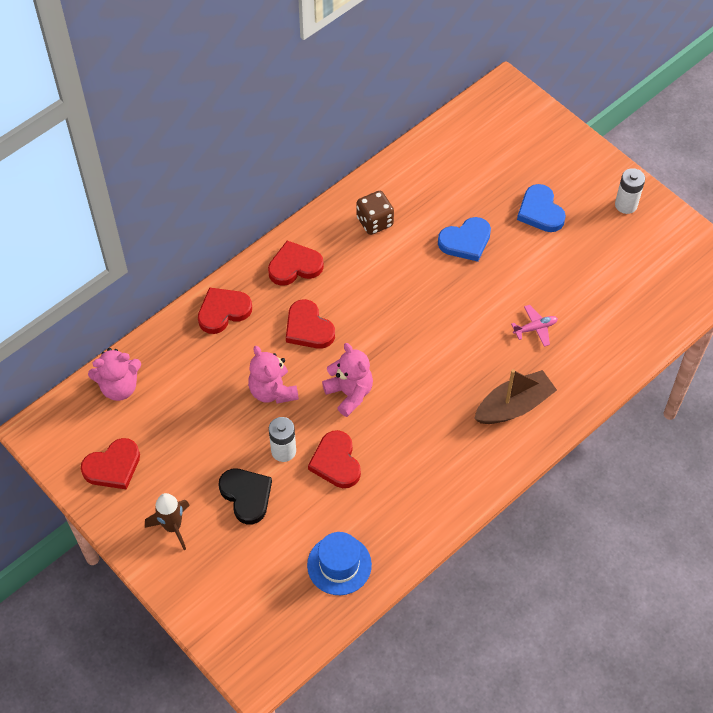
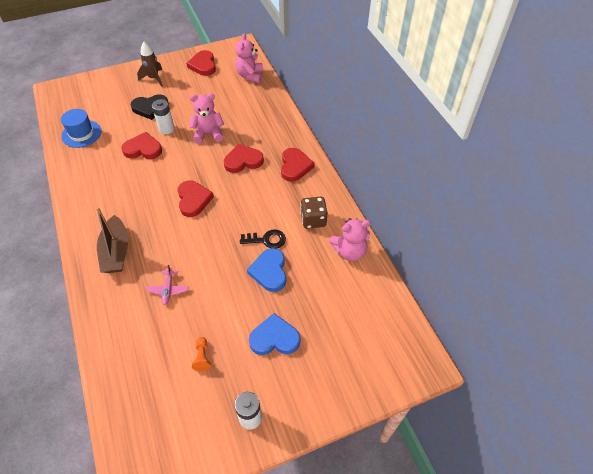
camera: 110 degrees right, 5 degrees down
red heart [198,287,252,334] -> red heart moved to [177,181,214,217]
pink teddy bear [322,343,373,417] -> pink teddy bear moved to [329,218,371,261]
none -> orange pawn [192,337,211,371]
none -> black key [240,229,286,249]

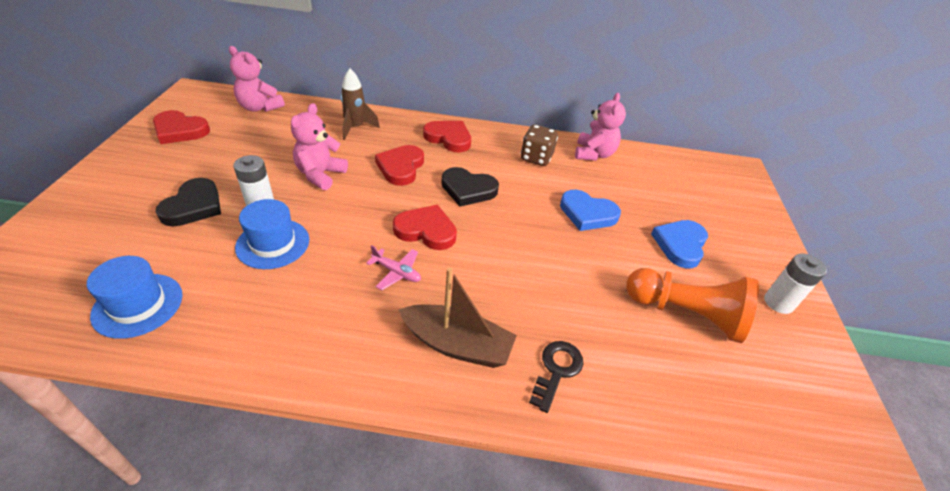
camera: 65 degrees left, 10 degrees down
red heart [121,132,162,159] -> blue hat [235,199,309,269]
brown rocket [137,42,163,87] -> brown rocket moved to [340,69,380,140]
pink plane [146,265,189,305] -> pink plane moved to [366,245,421,290]
orange pawn [192,337,211,371] -> orange pawn [626,268,759,343], size x2.46
black key [240,229,286,249] -> black key moved to [529,341,584,413]
none -> black heart [441,167,499,207]

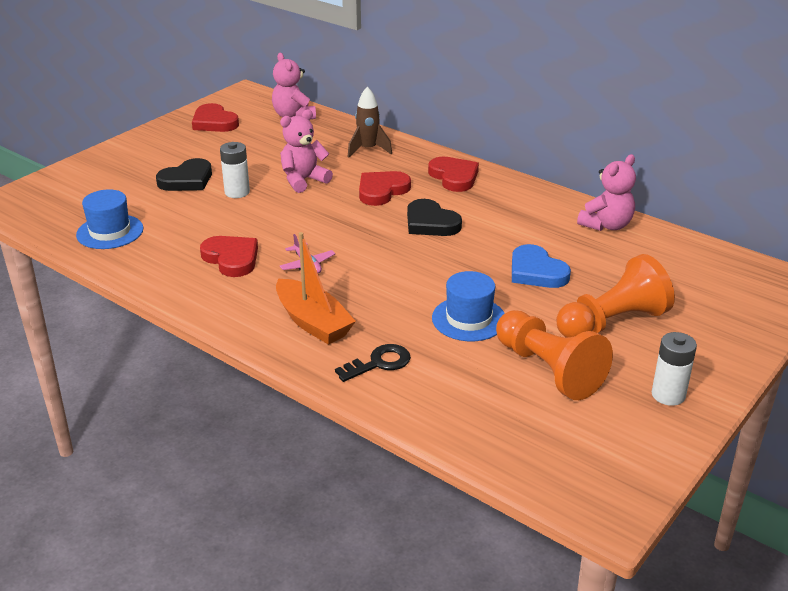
camera: 35 degrees right, 10 degrees down
blue hat [235,199,309,269] -> blue hat moved to [432,271,505,341]
red heart [393,205,457,250] -> red heart moved to [200,236,258,277]
brown boat [398,267,517,368] -> orange boat [276,232,356,345]
brown dice [521,124,558,166] -> none
blue heart [651,220,708,268] -> orange pawn [556,254,675,337]

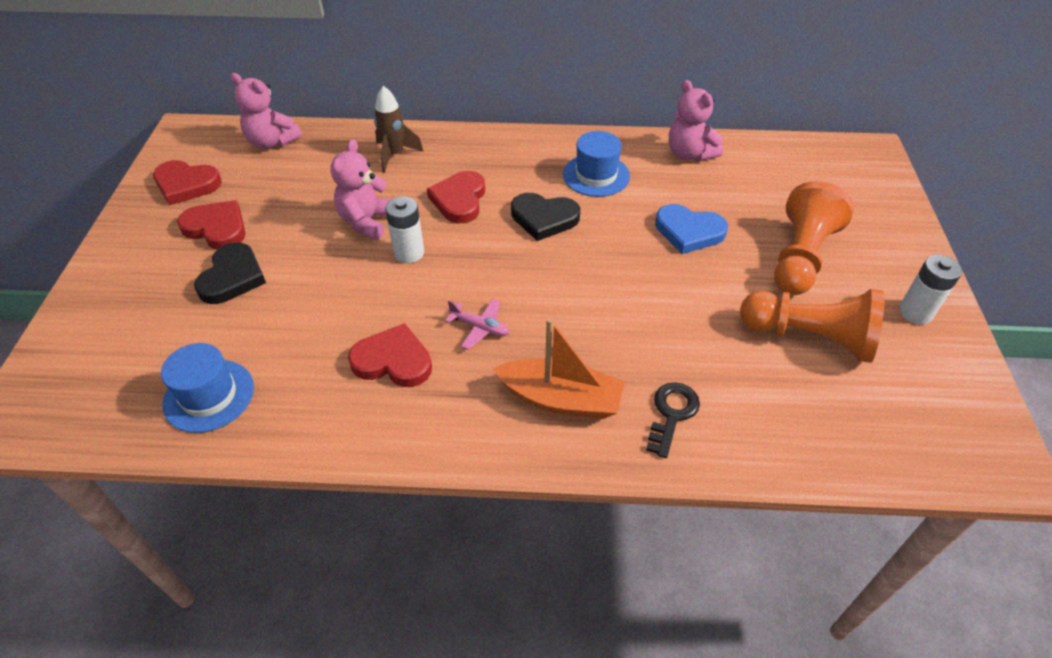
camera: 35 degrees left, 15 degrees up
white battery [220,142,250,198] -> white battery moved to [385,196,424,263]
red heart [428,157,479,192] -> red heart moved to [177,200,245,250]
blue hat [432,271,505,341] -> blue hat moved to [563,131,630,197]
pink teddy bear [577,154,636,231] -> pink teddy bear turned 135 degrees clockwise [669,80,723,161]

